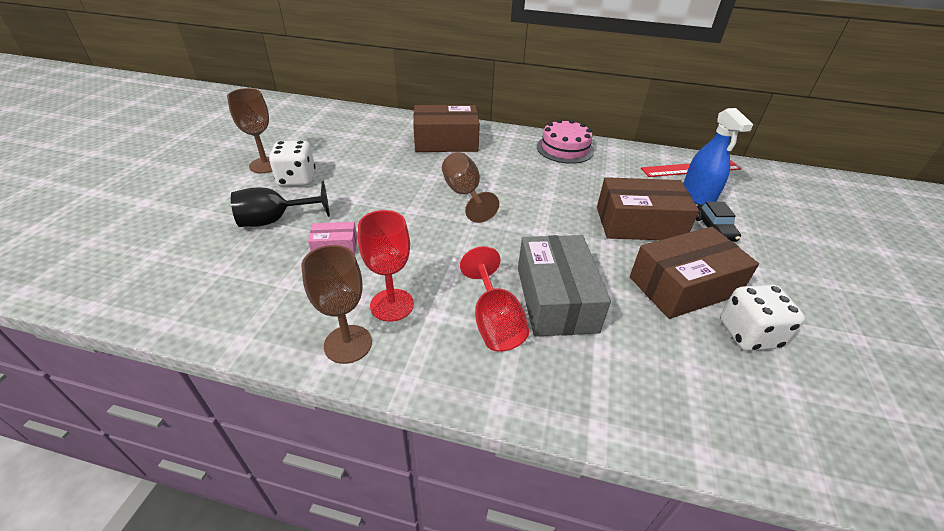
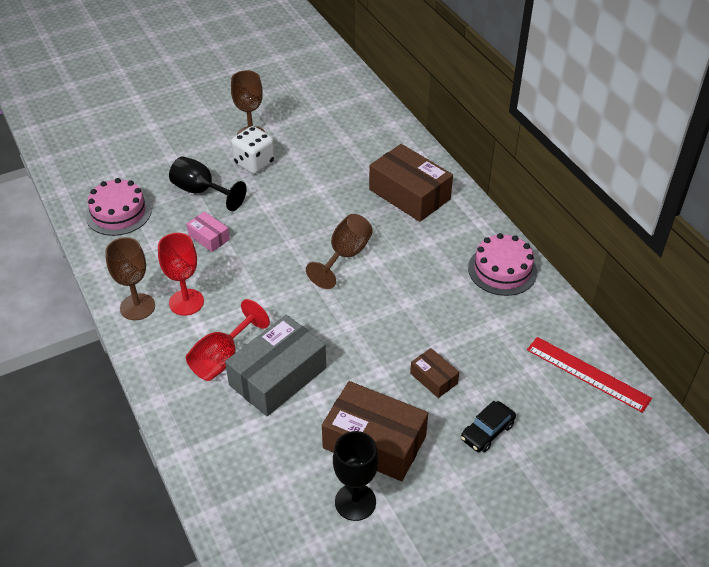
camera: 50 degrees right, 5 degrees up
brown box [597,177,699,240] -> brown box [410,348,459,398], size x0.49
blue spray bottle [683,108,754,205] -> none
white dice [720,284,805,351] -> black goblet [333,431,378,521]
none -> pink cake [86,178,152,236]

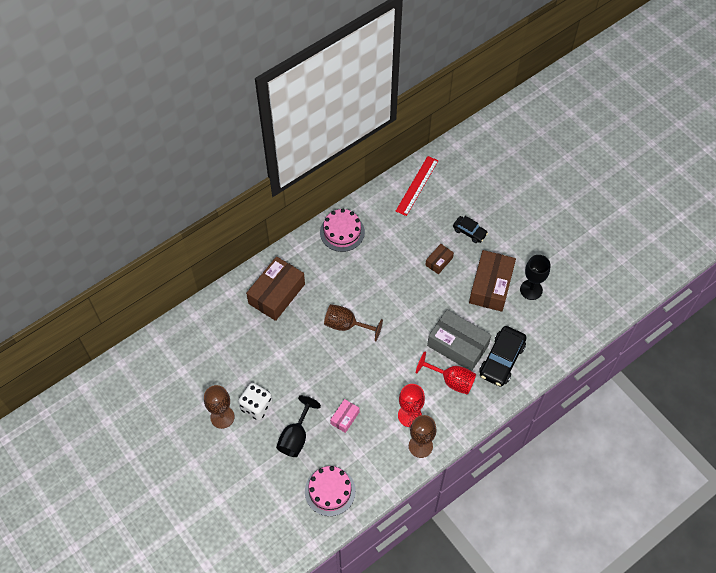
camera: 100 degrees left, 15 degrees up
none -> black car [479,326,526,387]

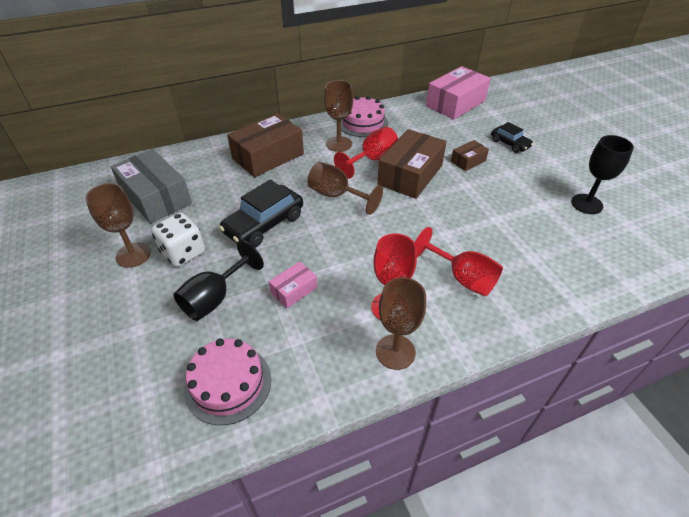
camera: 15 degrees right, 15 degrees down
red ruler [396,156,439,216] -> pink box [426,66,491,119]
grey box [427,310,491,371] -> grey box moved to [111,149,192,224]
brown box [469,250,516,312] -> brown box moved to [377,129,447,199]
black car [479,326,526,387] -> black car moved to [219,180,303,247]
none -> brown goblet [324,80,353,152]
none -> red goblet [334,127,398,179]

